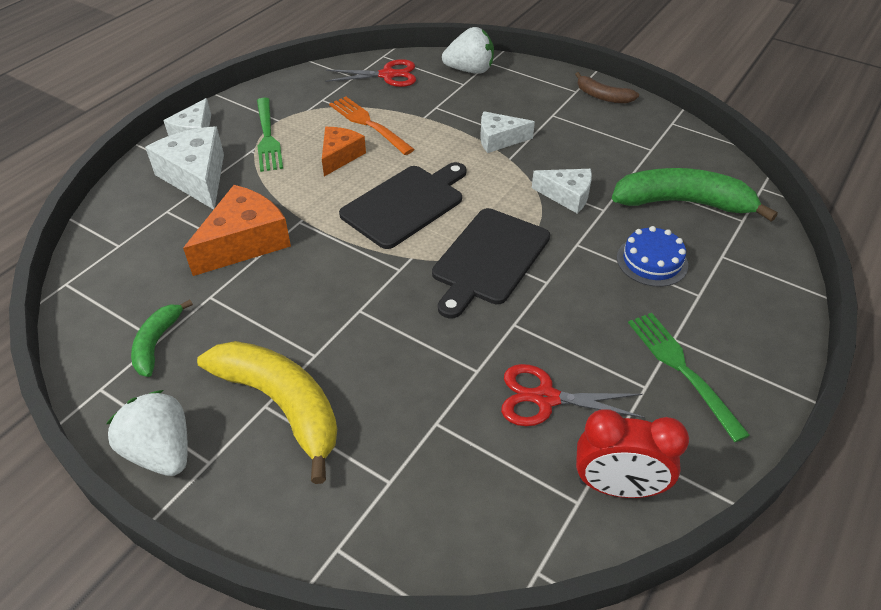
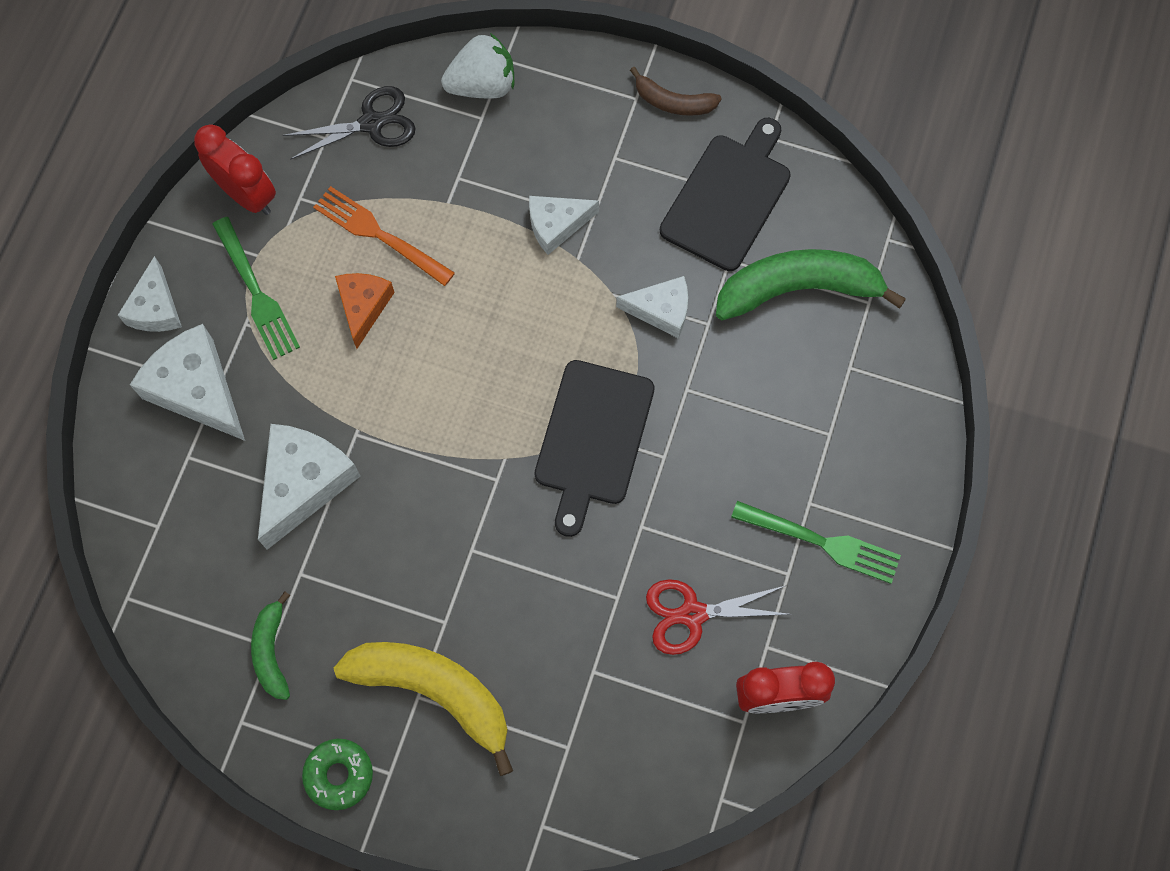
camera: 15 degrees left, 25 degrees up
white strawberry [107,390,188,476] -> green donut [302,739,373,810]
orange cheese [183,185,291,276] -> white cheese [258,424,361,550]
red scissors [325,59,416,87] -> black scissors [283,86,416,160]
black cutting board [339,162,467,249] -> black cutting board moved to [660,118,791,271]
blue cake [617,226,688,287] -> none
green fork [628,313,750,442] -> green fork turned 150 degrees clockwise [731,501,901,584]
none -> red clock [194,124,276,215]

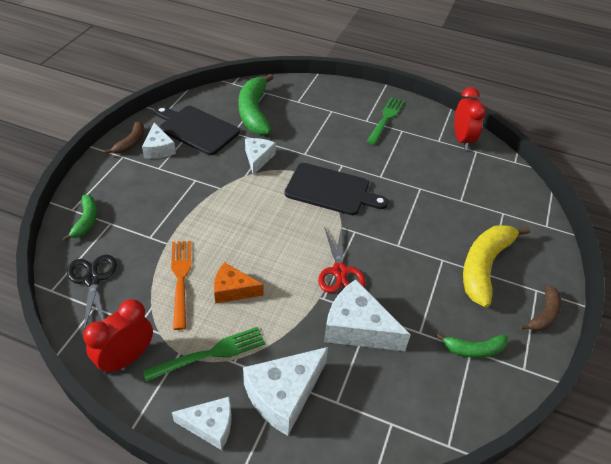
camera: 90 degrees left, 25 degrees down
green donut [302,739,373,810] -> brown banana [520,285,561,331]
orange fork [313,186,455,286] -> orange fork turned 135 degrees clockwise [171,241,191,330]
white strawberry [441,33,514,98] -> green banana [62,195,97,242]
white cheese [529,196,599,255] -> white cheese moved to [142,123,176,159]
red scissors [646,579,792,655] -> red scissors moved to [318,226,366,293]

